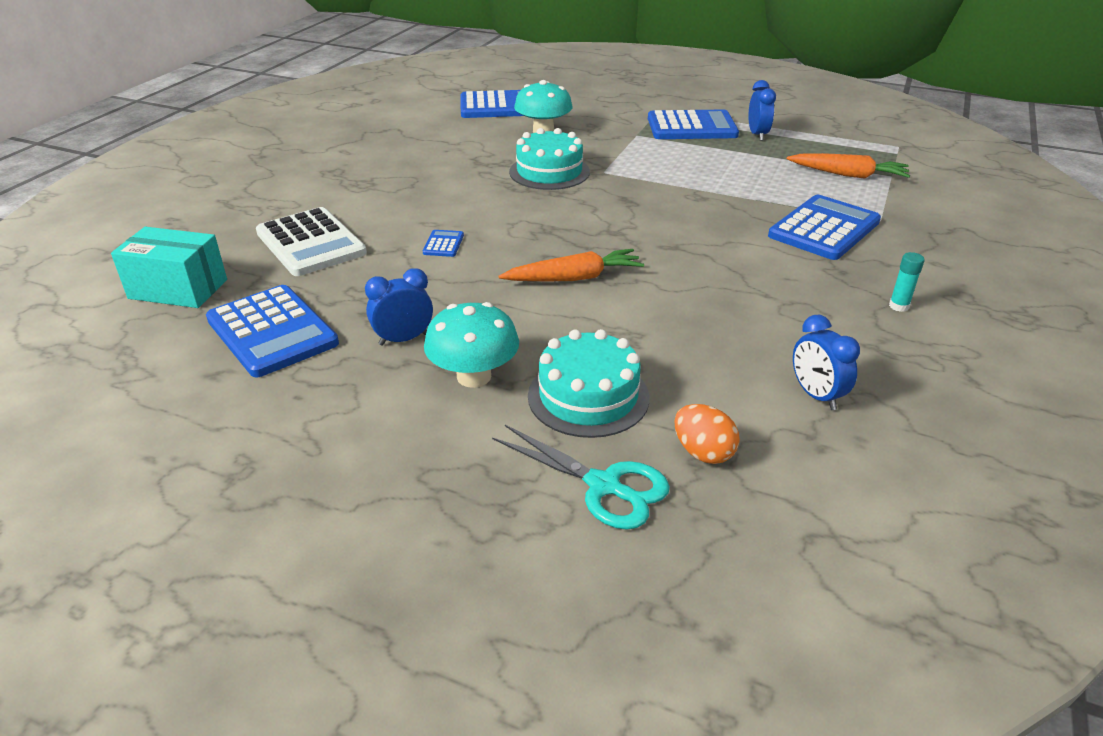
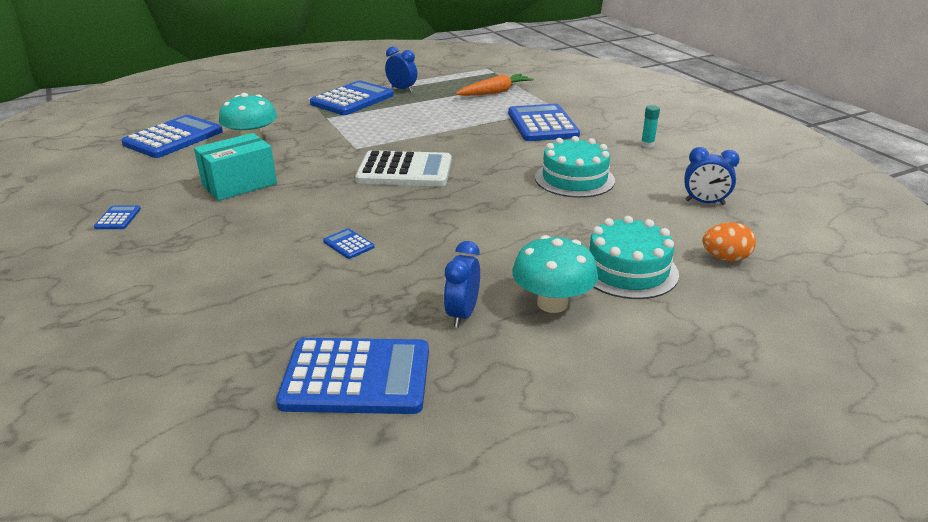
camera: 50 degrees left, 5 degrees down
turquoise box [111,227,227,308] -> turquoise box moved to [194,133,277,201]
white calculator [256,207,367,276] -> white calculator moved to [355,150,452,186]
turquoise scissors [492,425,670,530] -> none
orange carrot [499,249,644,281] -> none
turquoise cake [509,128,590,190] -> turquoise cake moved to [535,136,615,198]
none -> blue calculator [94,205,141,229]

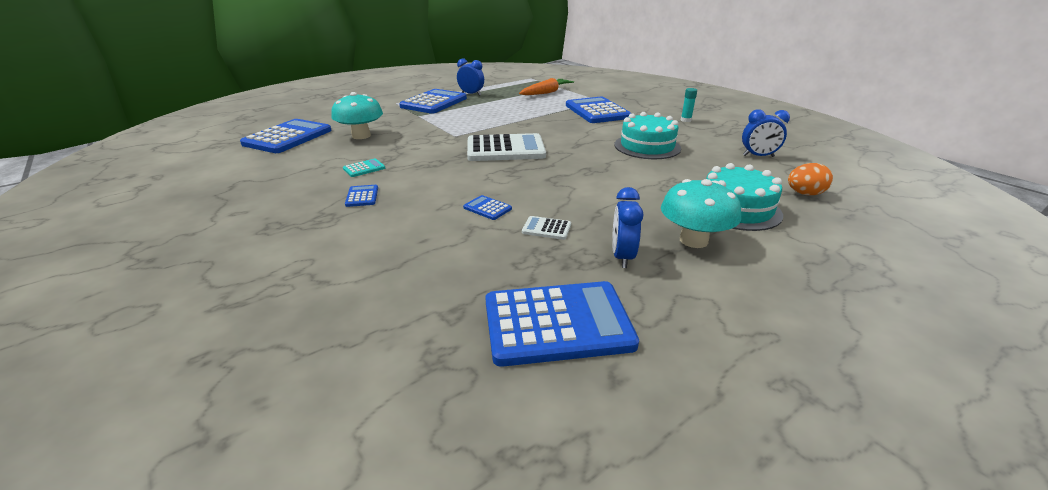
camera: 10 degrees left, 0 degrees up
blue calculator [94,205,141,229] -> blue calculator moved to [345,185,378,207]
turquoise box [194,133,277,201] -> turquoise calculator [343,159,385,177]
none -> white calculator [522,216,571,240]

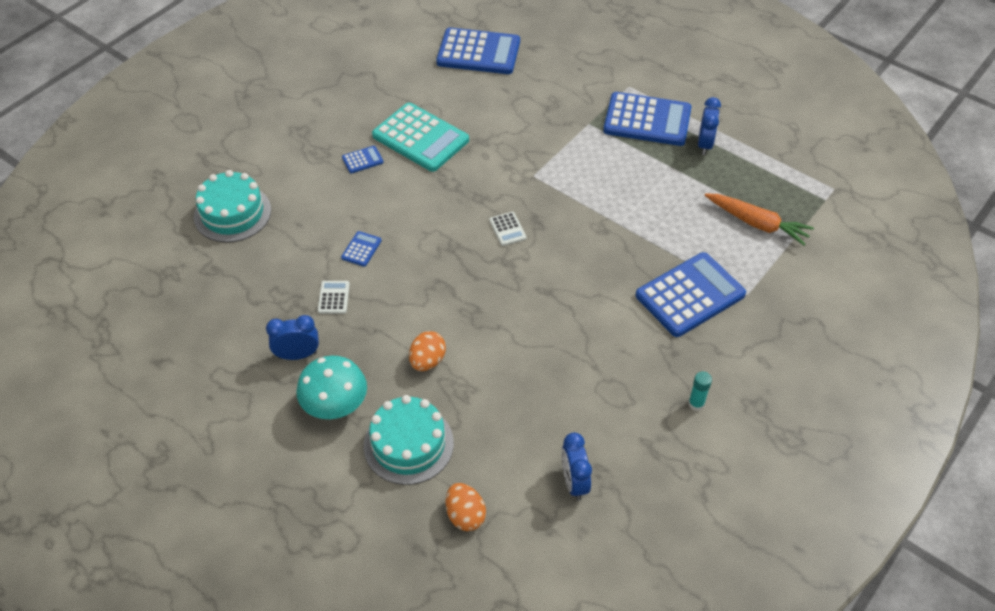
camera: 75 degrees right, 20 degrees up
turquoise mushroom [331,92,383,139] -> none
turquoise calculator [343,159,385,177] -> turquoise calculator [372,103,469,172], size x2.34
white calculator [467,133,546,161] -> white calculator [489,212,526,246], size x0.43
blue calculator [485,281,639,367] -> none
turquoise cake [614,112,681,159] -> turquoise cake moved to [194,170,271,243]
none -> orange egg [409,331,446,371]

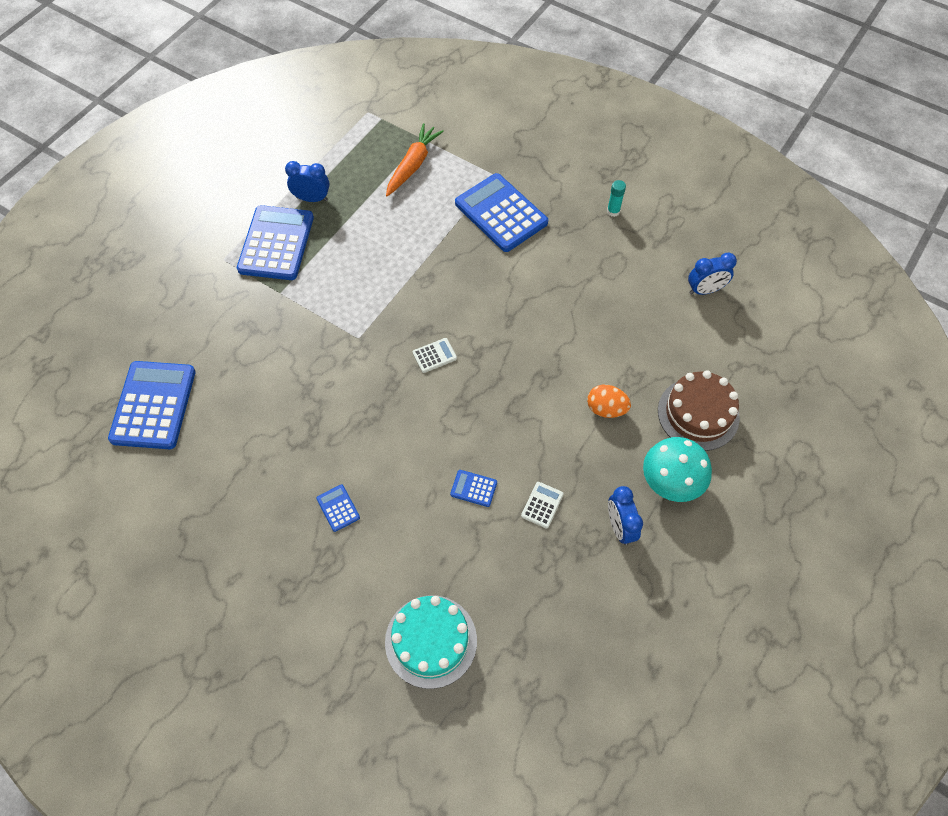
camera: 95 degrees left, 10 degrees up
white calculator [318,281,350,314] -> white calculator turned 120 degrees clockwise [521,482,564,529]
turquoise cake [364,395,454,485] -> brown cake [658,370,740,451]
turquoise calculator [372,103,469,172] -> none
orange egg [446,483,486,531] -> none

